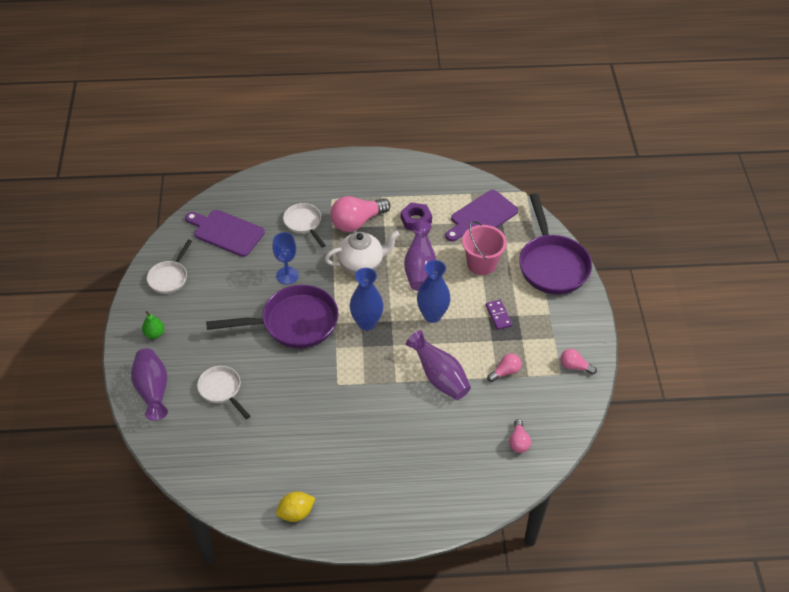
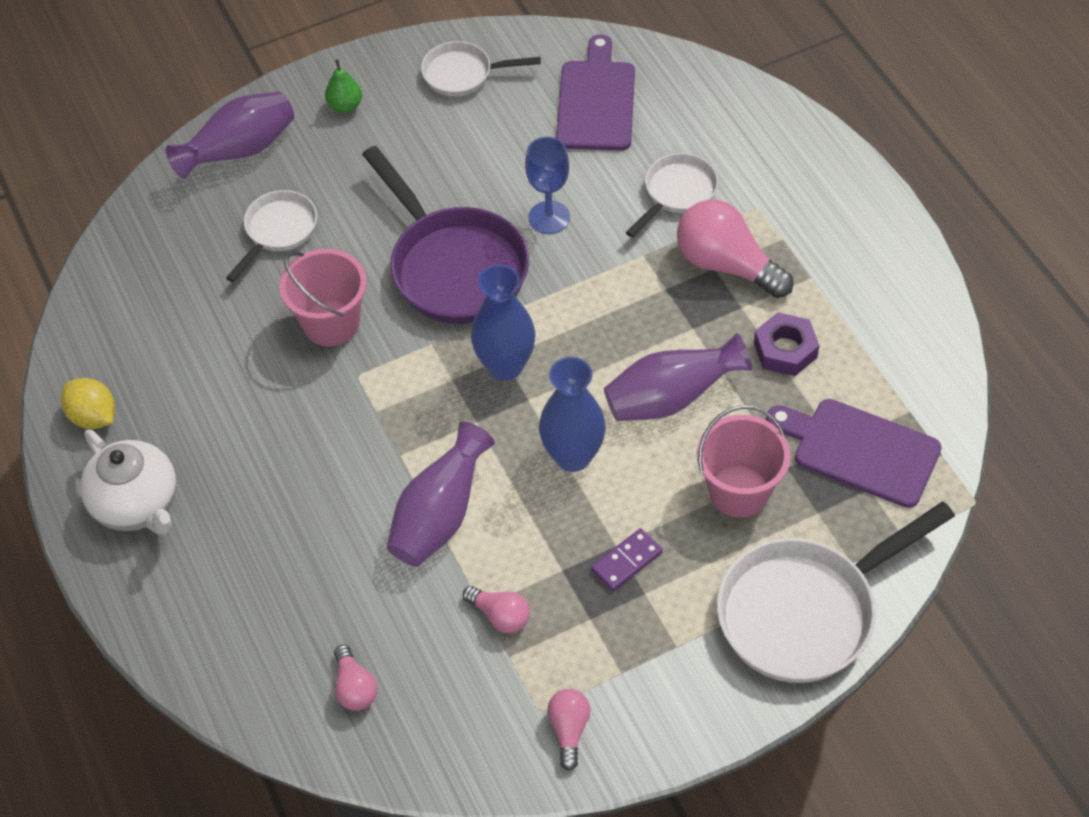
camera: 70 degrees right, 5 degrees up
white teapot [325,231,399,274] -> white teapot moved to [80,429,177,535]
pink light bulb [509,419,531,453] -> pink light bulb turned 90 degrees counterclockwise [334,645,378,711]
purple pan [519,193,592,295] -> white pan [717,501,955,683]
none -> pink bucket [279,249,367,347]

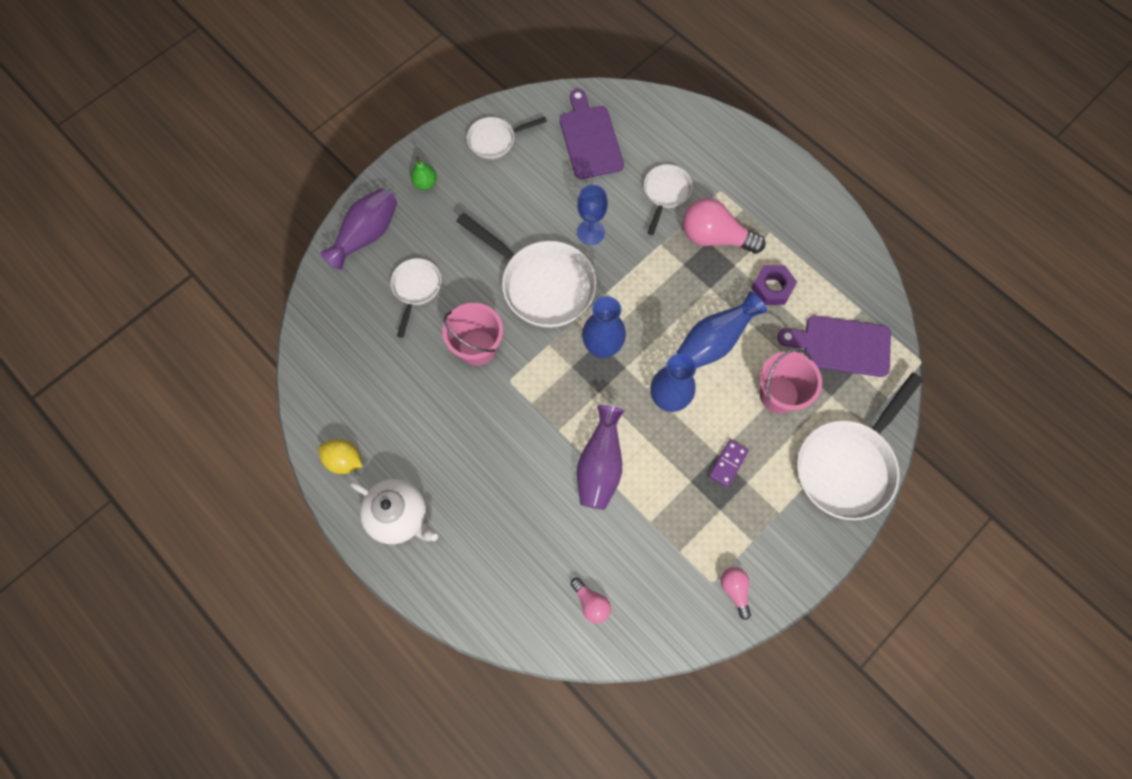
camera: 20 degrees left, 15 degrees up
purple pan [362,146,529,324] -> white pan [456,213,597,328]
pink light bulb [463,586,530,633] -> none
purple vase [604,333,752,421] -> blue vase [677,292,767,368]

